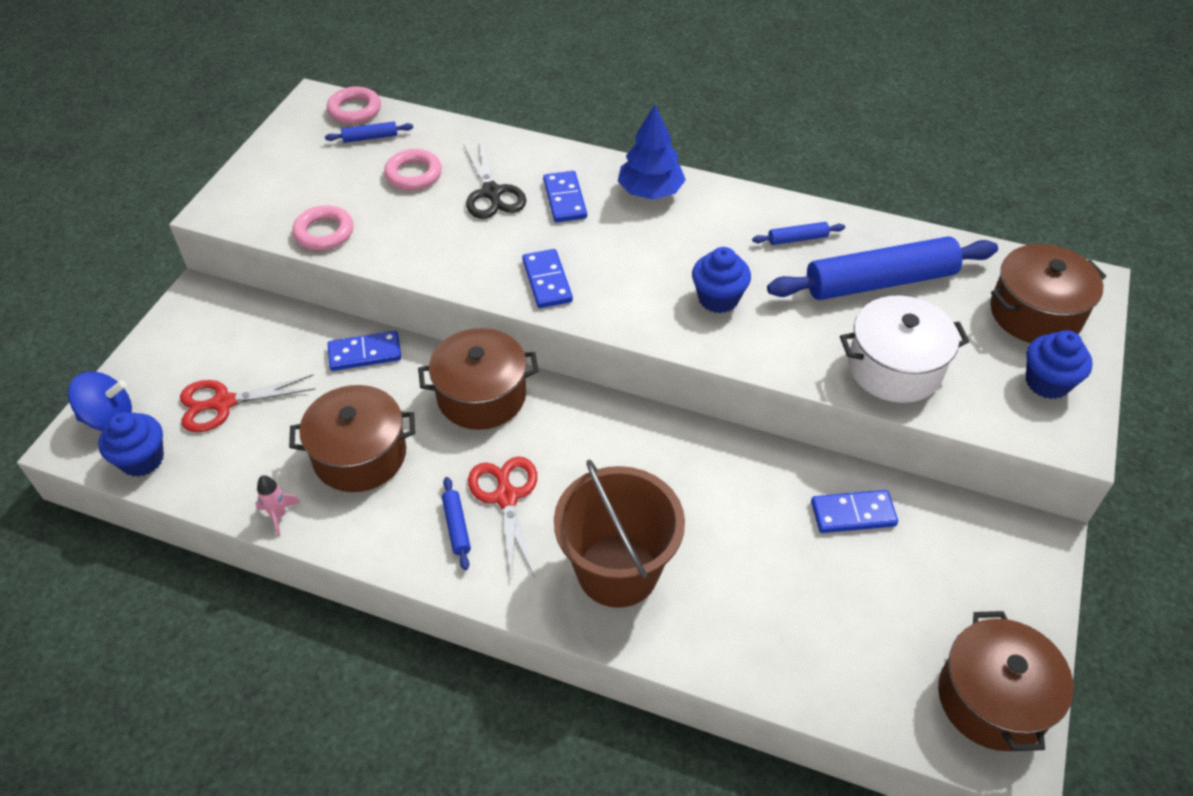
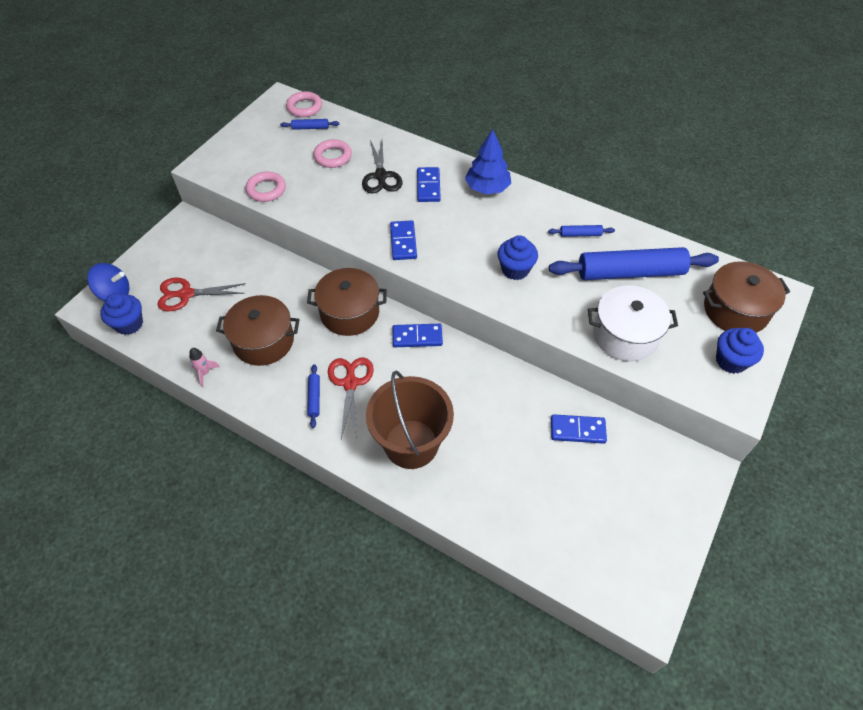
camera: 10 degrees right, 5 degrees up
blue domino [328,331,401,371] -> blue domino moved to [393,324,443,347]
brown pot [938,611,1074,751] -> none

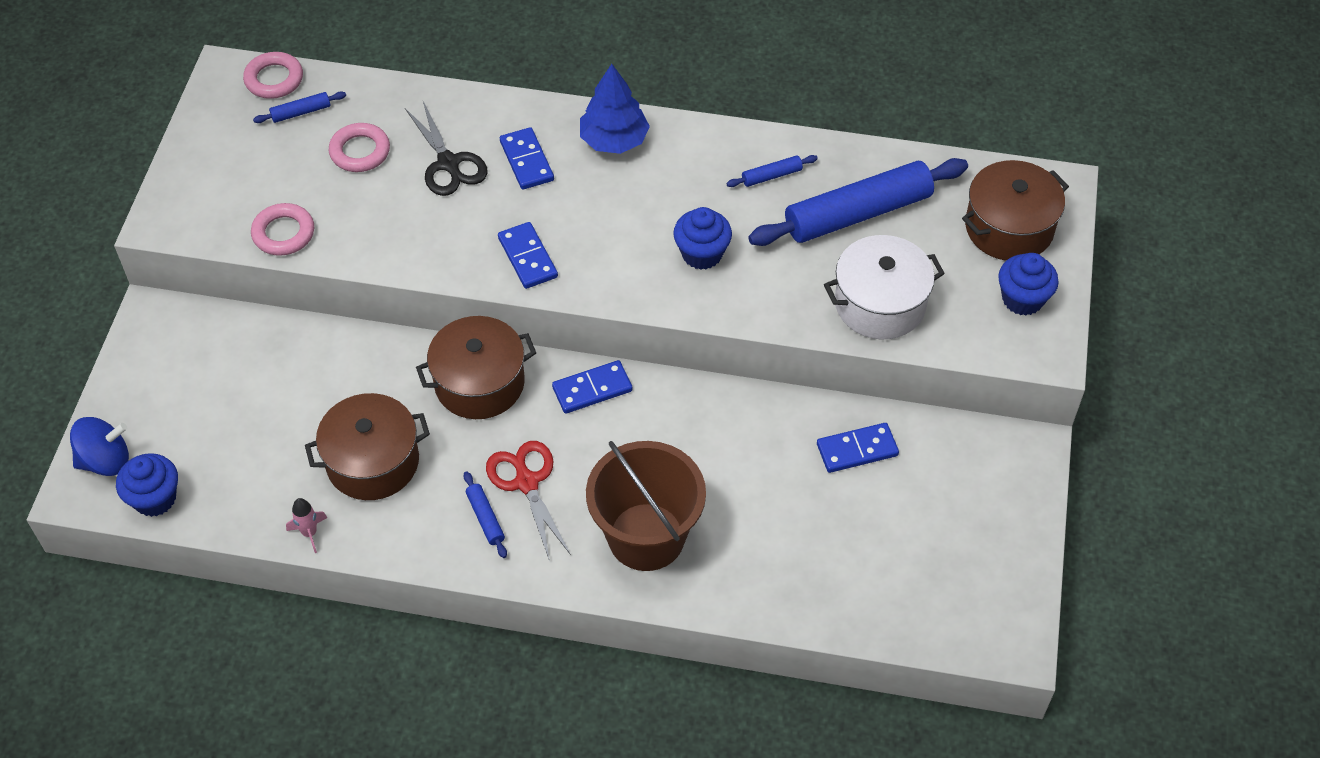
camera: 20 degrees left, 0 degrees up
red scissors [157,278,246,311] -> none

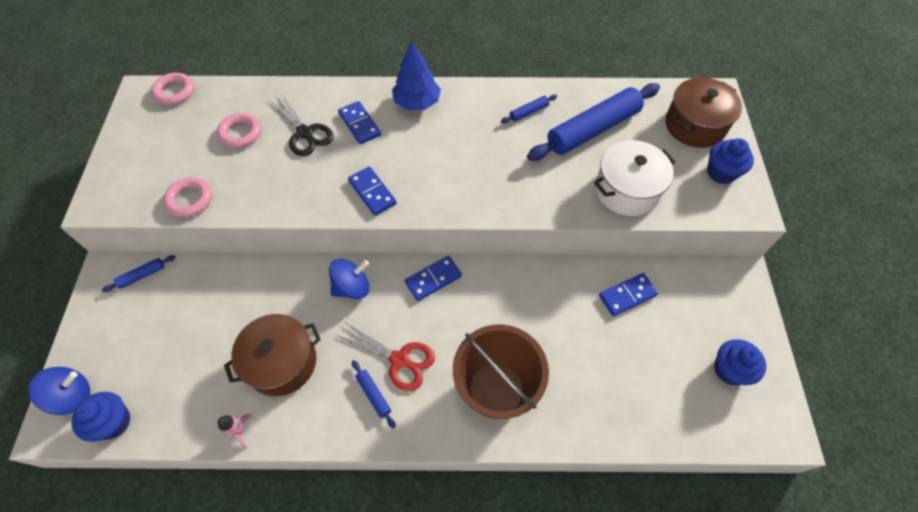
camera: 10 degrees left, 5 degrees up
blue rolling pin [253,91,346,123] -> blue rolling pin moved to [102,255,176,292]
brown pot [416,316,536,419] -> blue spinning top [329,259,369,299]
red scissors [486,441,571,561] -> red scissors turned 150 degrees clockwise [337,323,435,391]
blue cupcake [673,207,732,270] -> blue cupcake moved to [714,339,766,385]

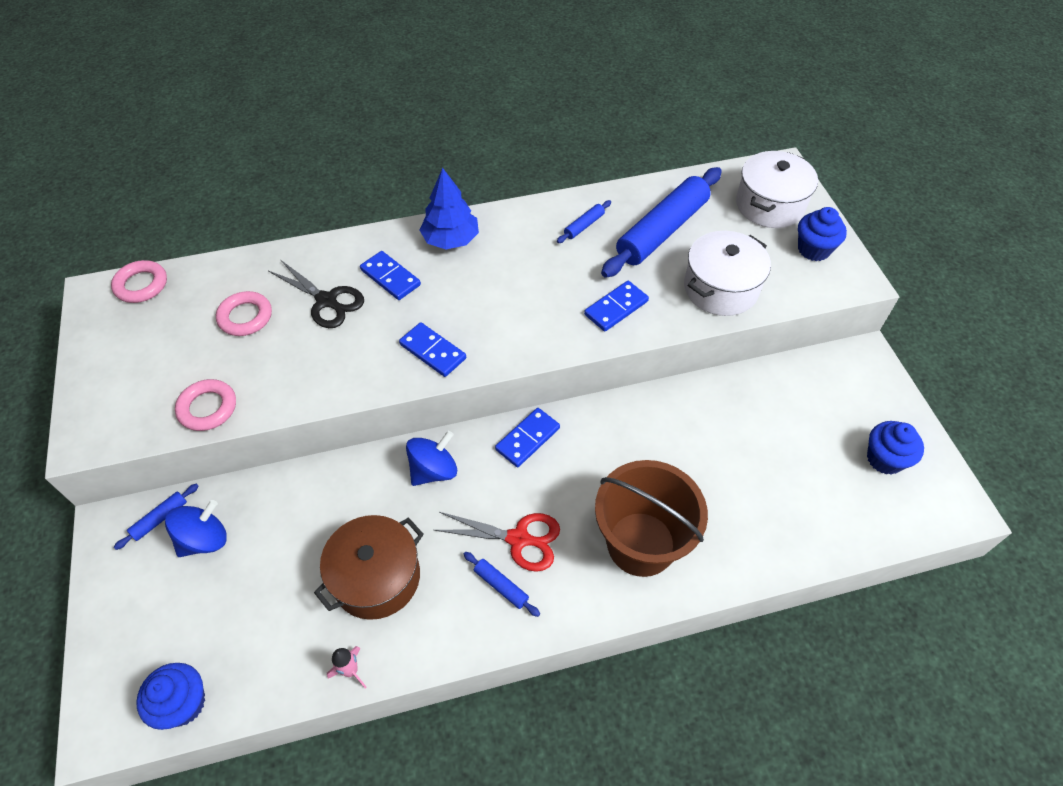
camera: 15 degrees left, 5 degrees down
blue spinning top [29,367,90,415] -> blue spinning top moved to [165,500,227,557]
blue domino [599,273,658,316] -> blue domino moved to [584,281,649,332]
brown pot [665,77,742,148] -> white pot [736,151,818,228]

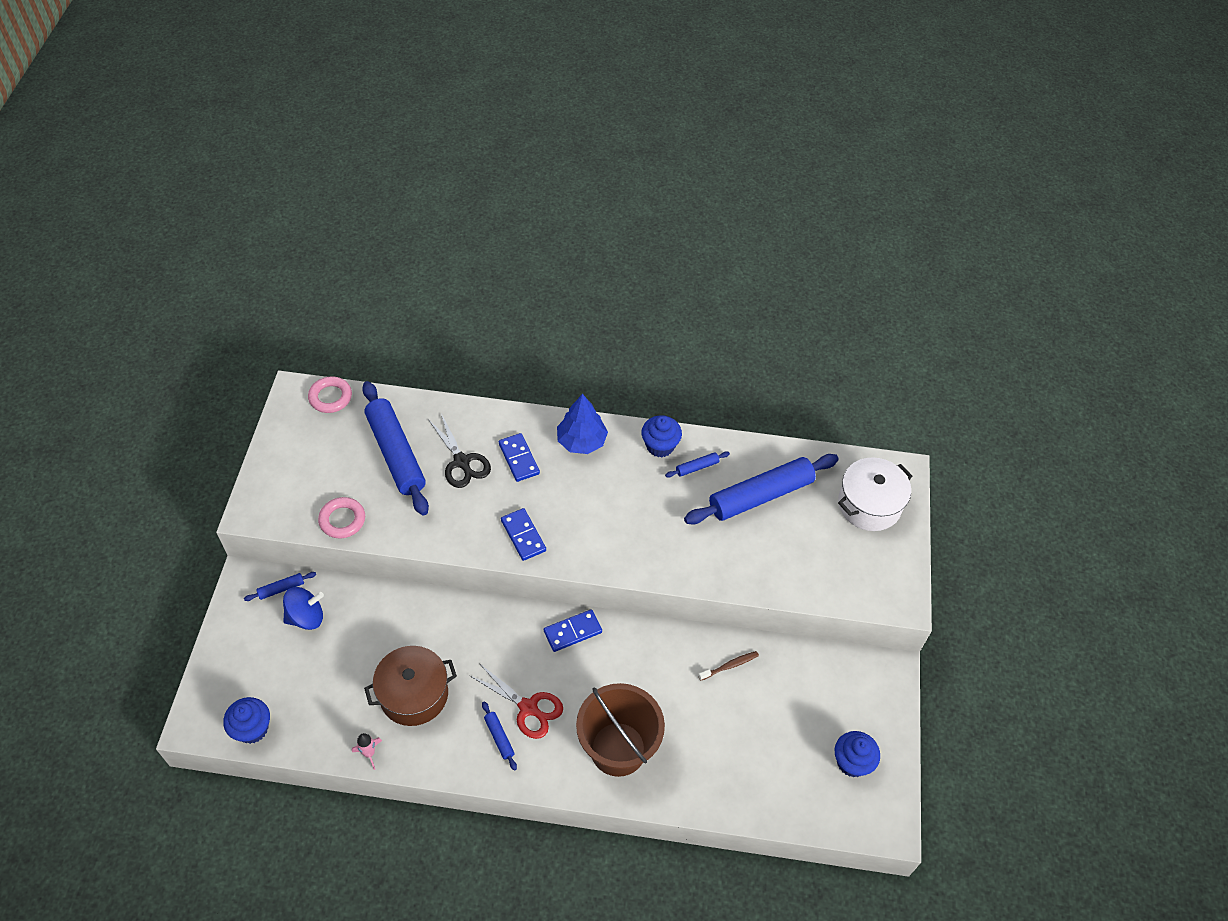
camera: 20 degrees right, 0 degrees up
pink ring [216,291,272,336] -> blue rolling pin [362,381,429,516]
blue spinning top [406,431,457,486] -> none
blue domino [584,281,649,332] -> none
white pot [684,231,771,316] -> none
blue cupcake [798,207,847,261] -> blue cupcake moved to [641,415,682,457]
none -> brown toothbrush [698,651,759,681]

